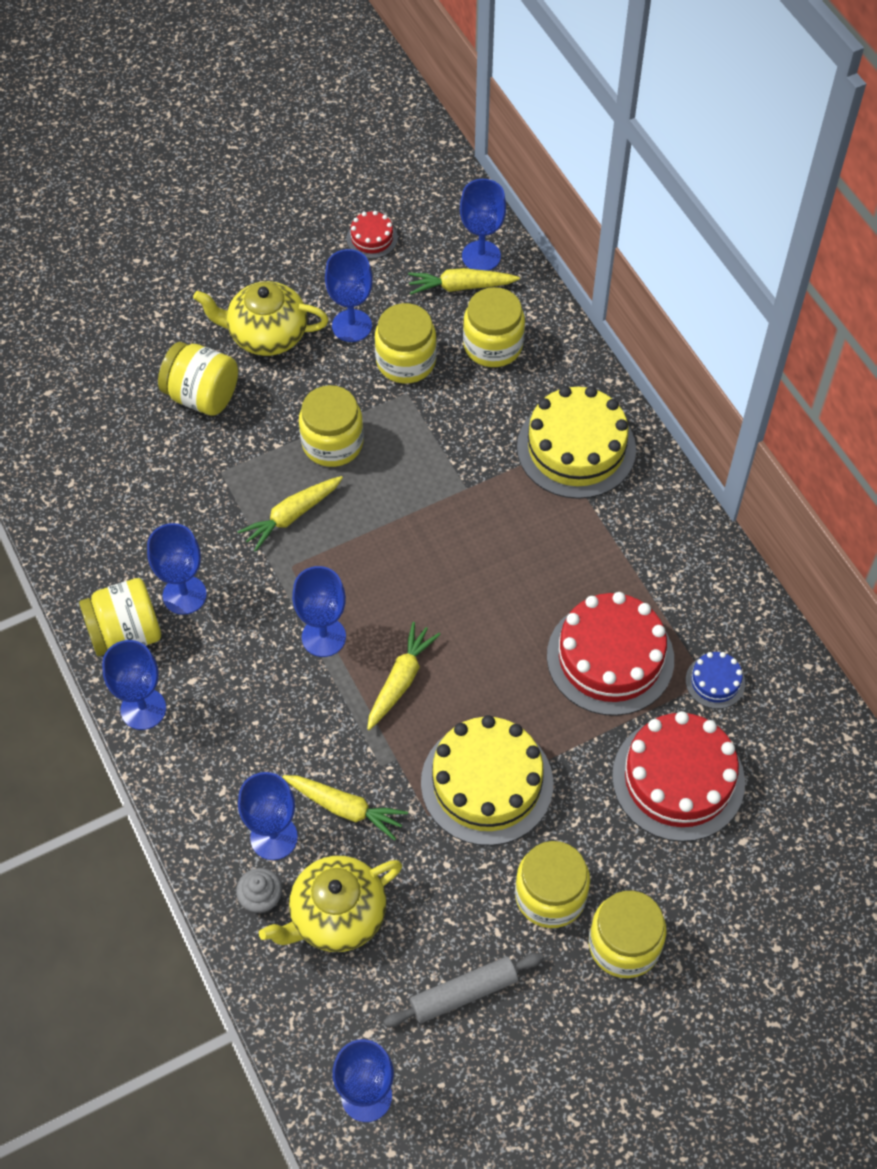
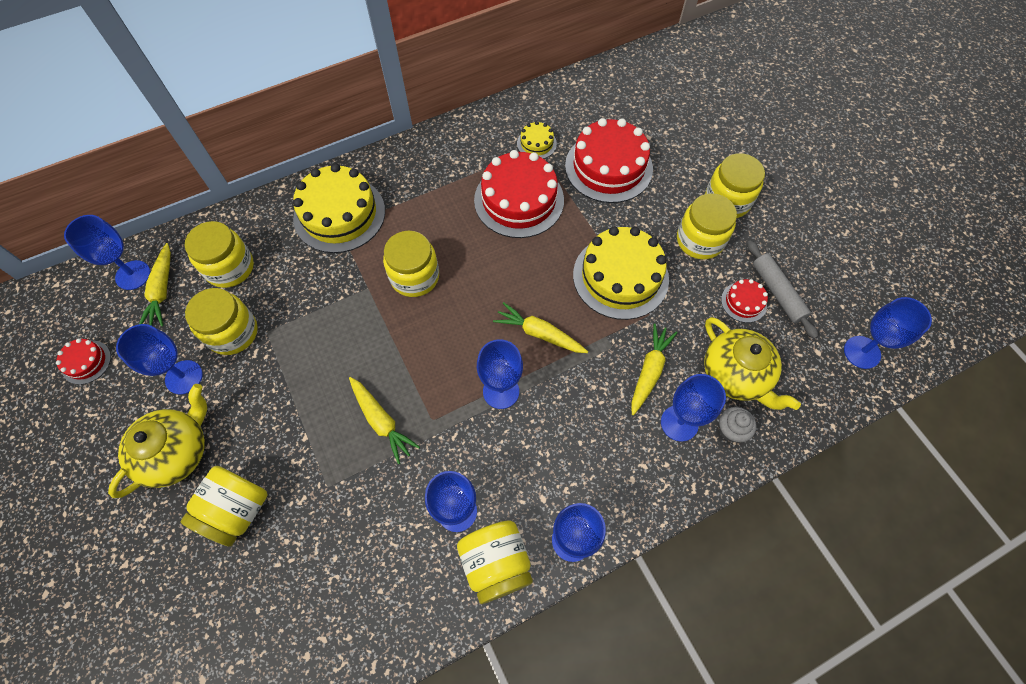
camera: 90 degrees left, 5 degrees up
yellow teapot [193,281,329,356] -> yellow teapot turned 150 degrees counterclockwise [108,384,207,498]
yellow jar [299,385,364,467] -> yellow jar moved to [383,231,439,297]
blue cake [686,652,745,709] -> yellow cake [517,121,557,159]
none -> red cake [721,279,768,323]

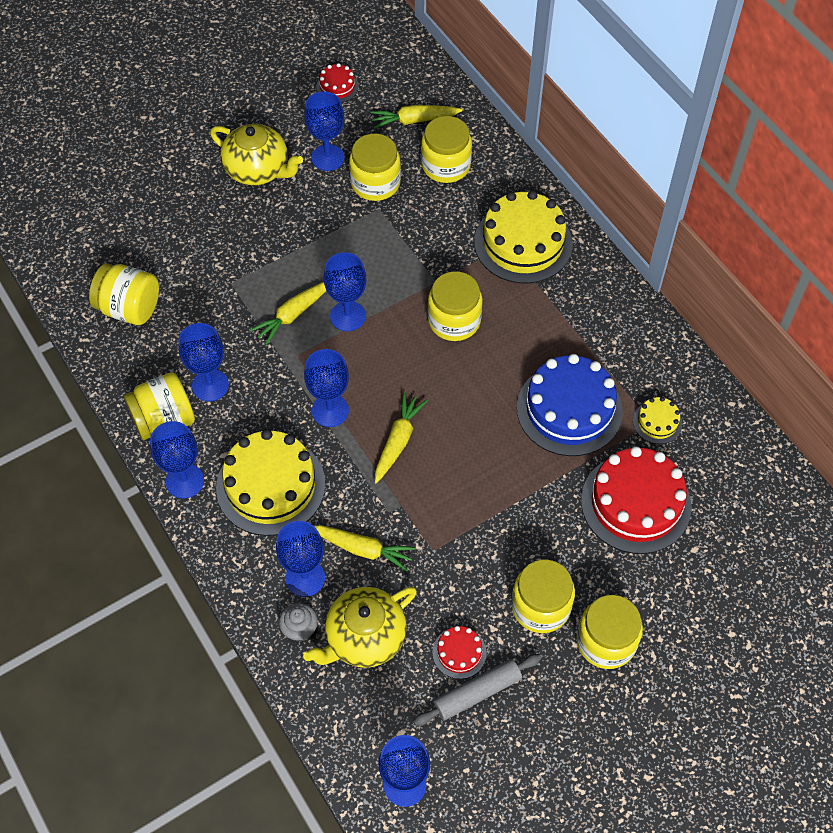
camera: 85 degrees right, 5 degrees down
blue goblet [64,215,150,290] -> blue goblet moved to [324,252,366,331]
yellow jar [181,466,268,547] -> yellow jar moved to [89,263,159,325]
red cake [474,150,564,238] -> blue cake [517,354,623,456]
yellow cake [573,226,669,320] -> yellow cake moved to [216,429,325,536]

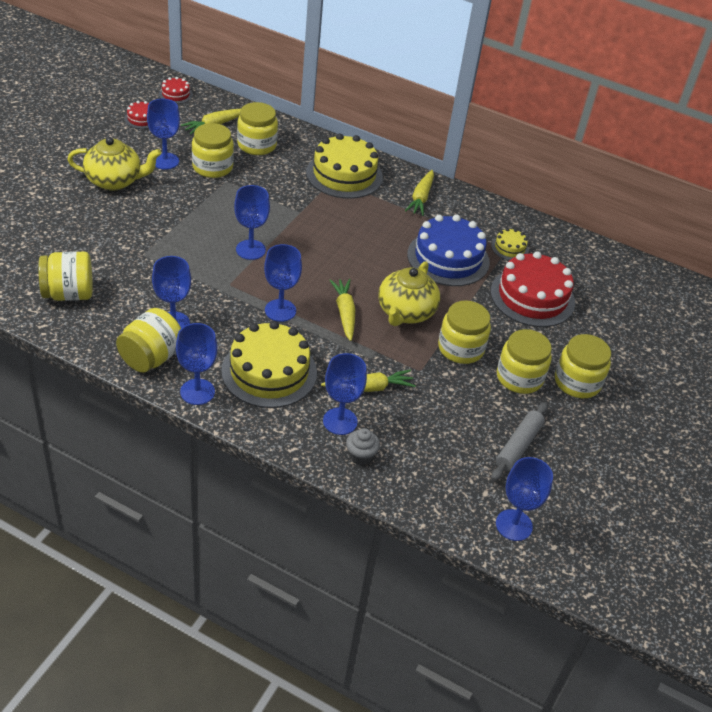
camera: 35 degrees left, 15 degrees down
yellow carrot [250,282,326,345] -> yellow carrot moved to [405,170,434,216]
yellow teapot [303,587,417,668] -> yellow teapot moved to [378,261,440,326]
yellow jar [428,271,483,341] -> yellow jar moved to [438,300,491,364]
red cake [433,626,486,679] -> red cake moved to [159,77,193,104]

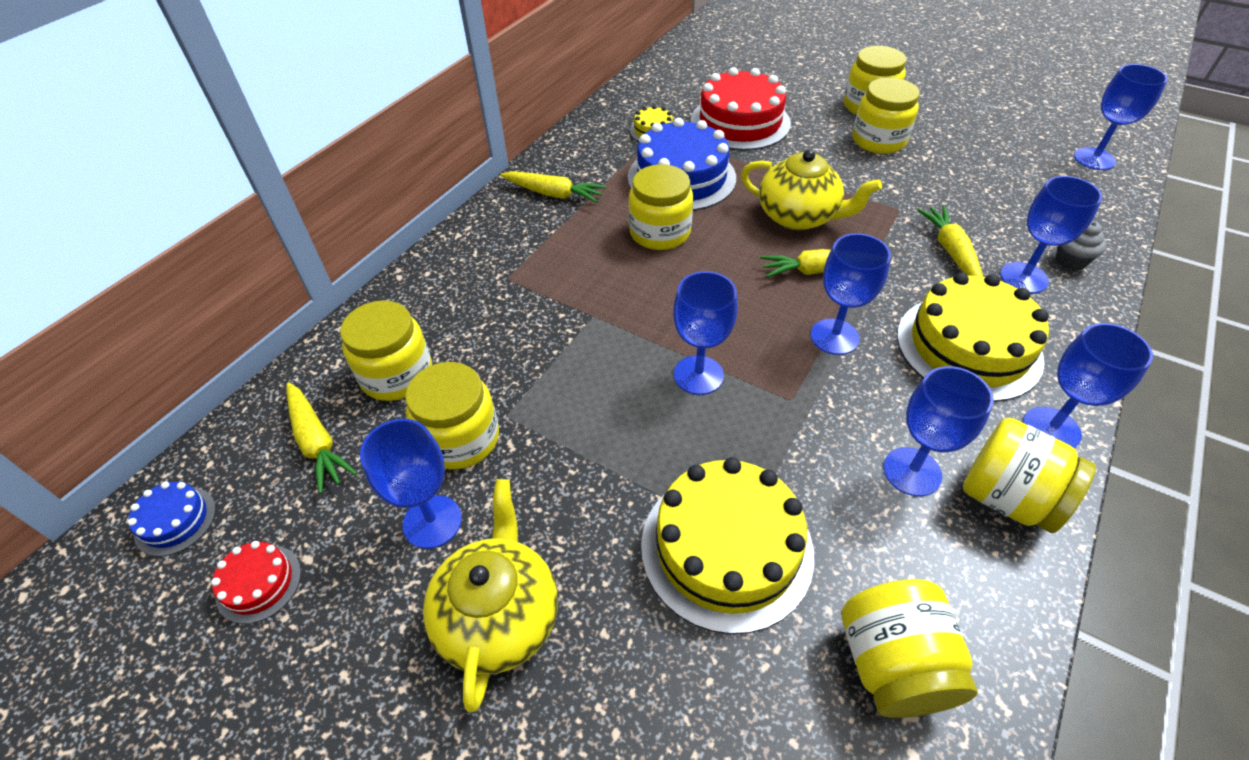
camera: 80 degrees left, 5 degrees up
red cake [159,77,193,104] -> blue cake [127,482,216,556]
yellow cake [306,134,383,199] -> yellow cake moved to [641,457,814,634]
yellow jar [438,300,491,364] -> yellow jar moved to [628,164,693,250]
grey rolling pin [492,402,548,481] -> none

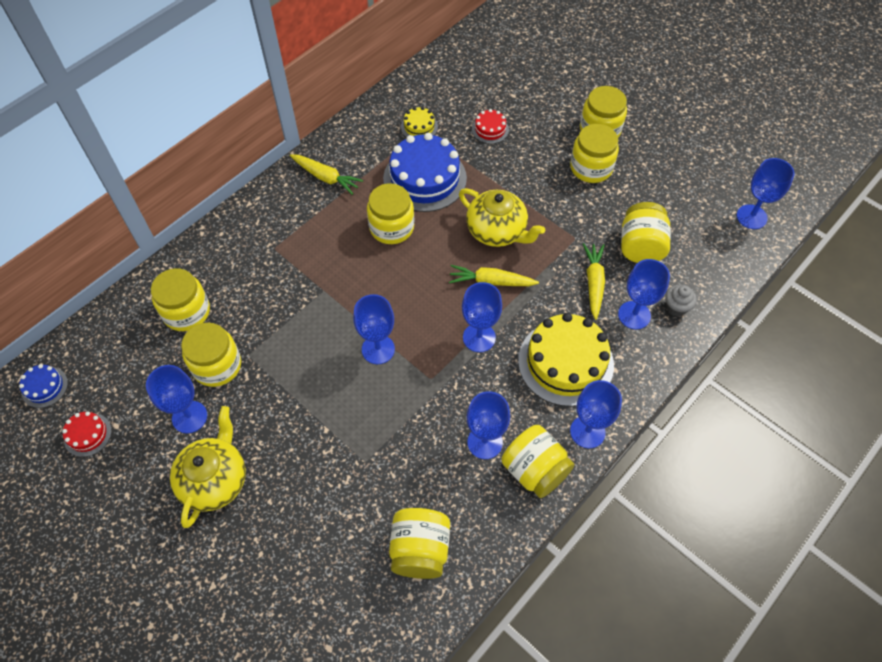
camera: 10 degrees right, 10 degrees up
yellow carrot [287,382,357,494] -> none
yellow cake [641,457,814,634] -> none
red cake [690,67,791,151] -> red cake [472,109,509,144], size x0.46
none -> yellow jar [621,202,671,263]

